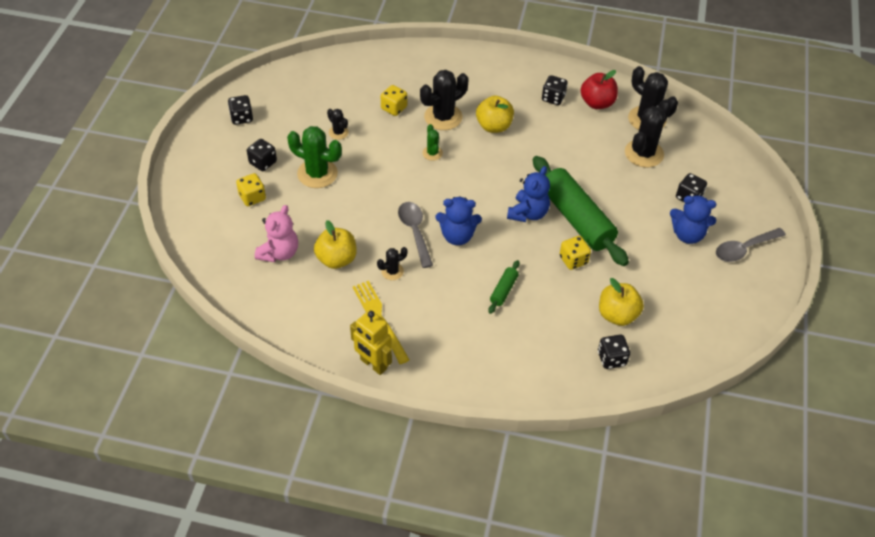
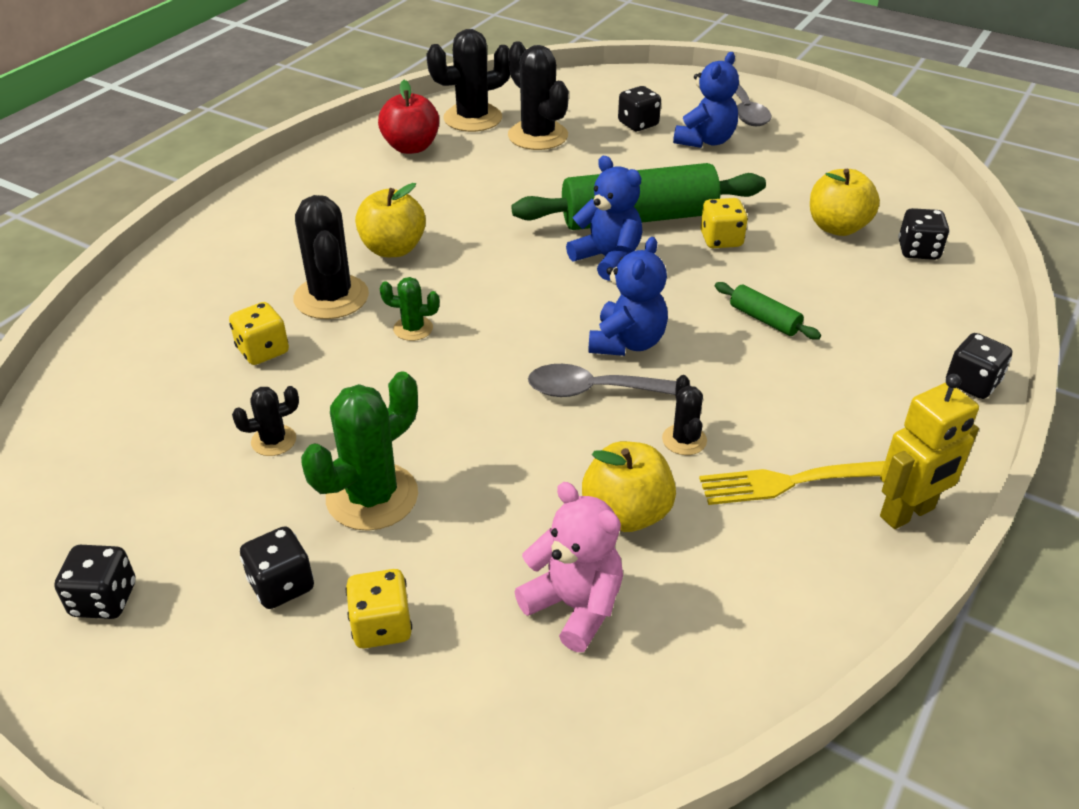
camera: 70 degrees left, 10 degrees down
black dice [542,75,568,105] -> black dice moved to [946,333,1012,399]

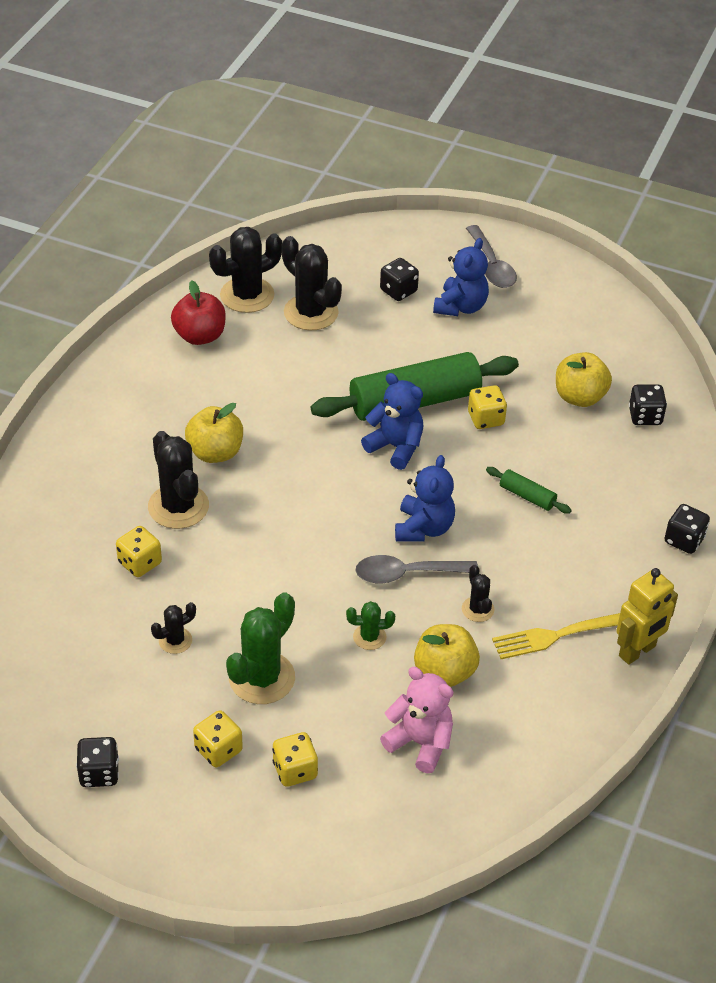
camera: 10 degrees left, 5 degrees up
black dice [240,526,314,609] -> yellow dice [193,710,243,767]
green cactus [380,277,440,341] -> green cactus moved to [346,601,395,650]

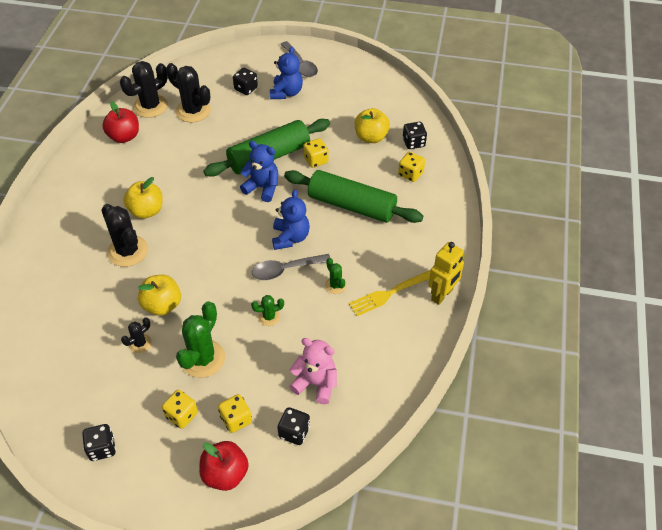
camera: 10 degrees left, 5 degrees up
yellow dice [116,526,162,577] -> yellow dice moved to [398,152,425,182]
yellow apple [414,624,480,687] -> yellow apple moved to [138,275,181,316]
black cactus [462,565,494,622] -> green cactus [325,258,346,294]
green rolling pin [486,467,572,514] -> green rolling pin [284,170,423,223], size x2.34
black dice [664,504,710,554] -> black dice moved to [277,407,310,445]
none -> red apple [199,441,249,491]

